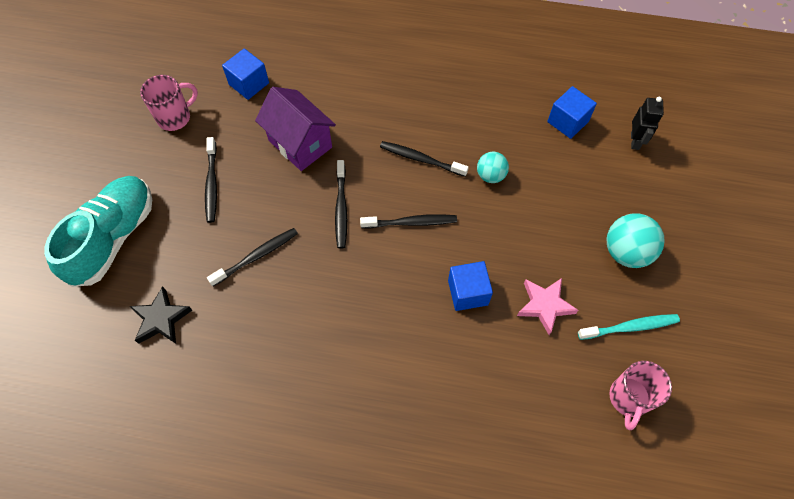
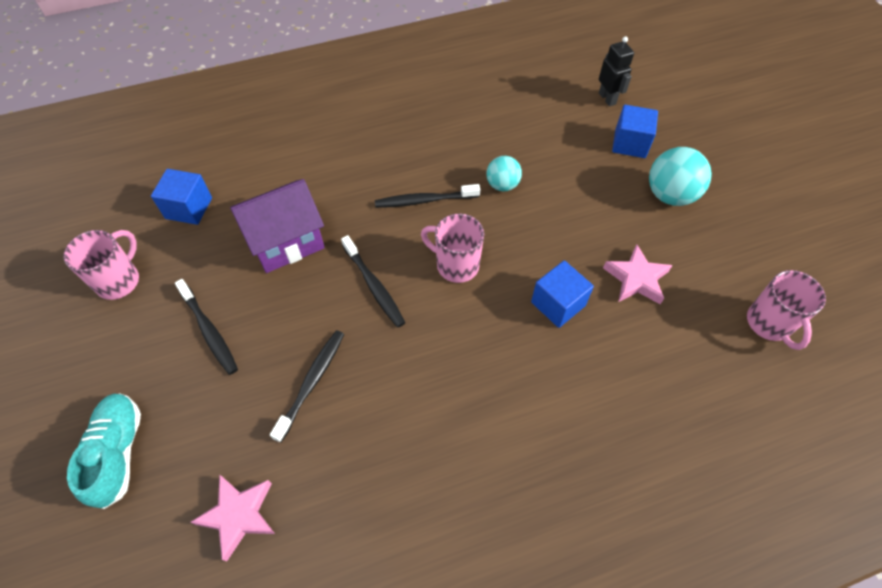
camera: 30 degrees left, 5 degrees down
turquoise shoe [44,176,152,287] -> turquoise shoe [67,393,141,509], size x0.66
black star [129,286,192,344] -> pink star [191,475,275,562]
purple house [255,87,336,171] -> purple house turned 45 degrees counterclockwise [230,179,325,273]
black toothbrush [360,214,457,228] -> pink mug [421,213,484,283]
blue cube [547,86,597,139] -> blue cube moved to [612,105,658,158]
turquoise toothbrush [578,314,680,340] -> none

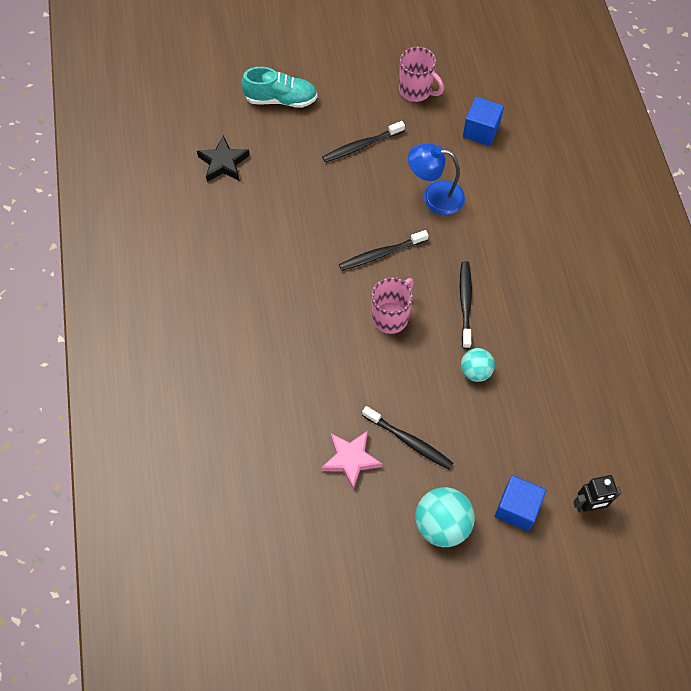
camera: 100 degrees right, 5 degrees up
pink star [191,475,275,562] -> black star [197,136,250,182]
purple house [230,179,325,273] -> blue lamp [408,143,465,215]
black toothbrush [270,330,344,443] -> black toothbrush moved to [362,406,453,470]
blue cube [531,260,594,328] -> none
pink mug [747,270,826,350] -> none

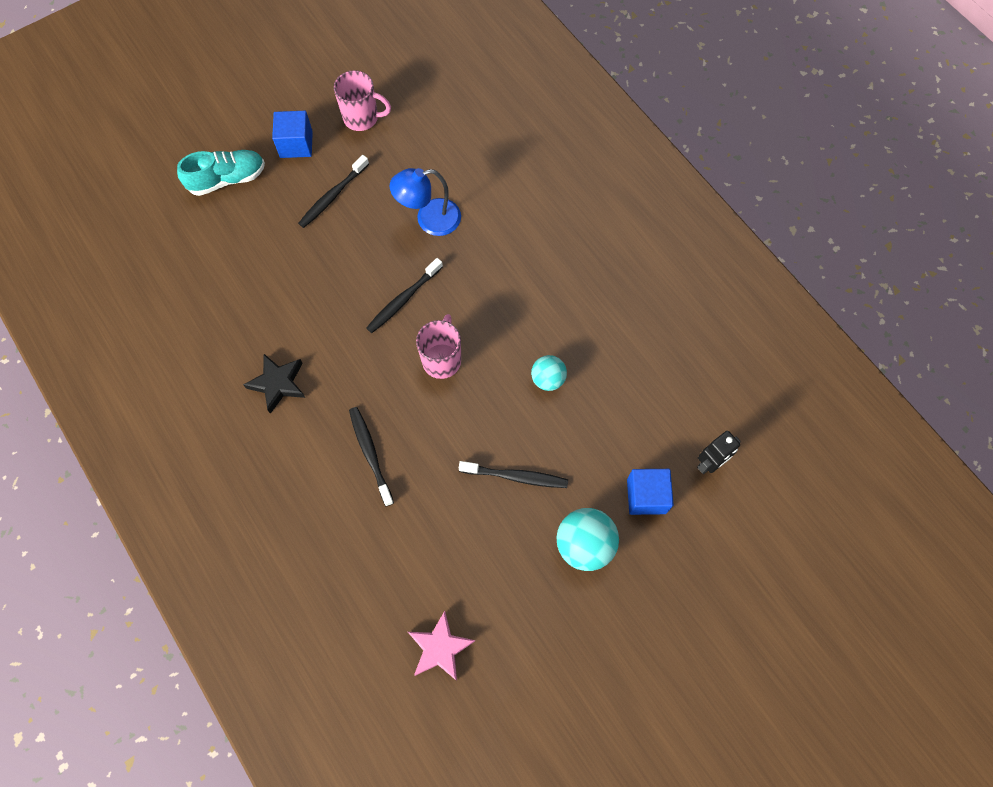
camera: 25 degrees left, 5 degrees up
black star [197,136,250,182] -> black star moved to [243,354,306,414]
pink star [321,431,382,490] -> pink star moved to [408,611,475,681]
black toothbrush [460,261,472,349] -> black toothbrush moved to [349,407,394,506]
blue cube [463,97,504,146] -> blue cube moved to [272,111,313,158]

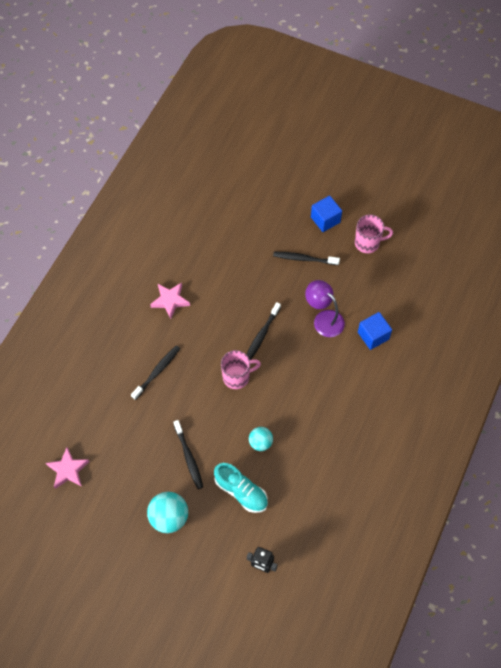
camera: 60 degrees right, 5 degrees down
turquoise shoe [177,150,265,196] -> turquoise shoe moved to [214,463,268,513]
black star [243,354,306,414] -> pink star [150,283,190,319]
pink mug [334,70,391,131] -> pink mug turned 75 degrees counterclockwise [355,214,393,253]
black toothbrush [366,258,443,333] -> black toothbrush turned 75 degrees counterclockwise [246,302,281,360]
blue lamp [390,168,461,236] -> purple lamp [305,280,345,337]
blue cube [627,469,674,515] -> blue cube moved to [358,312,392,350]

